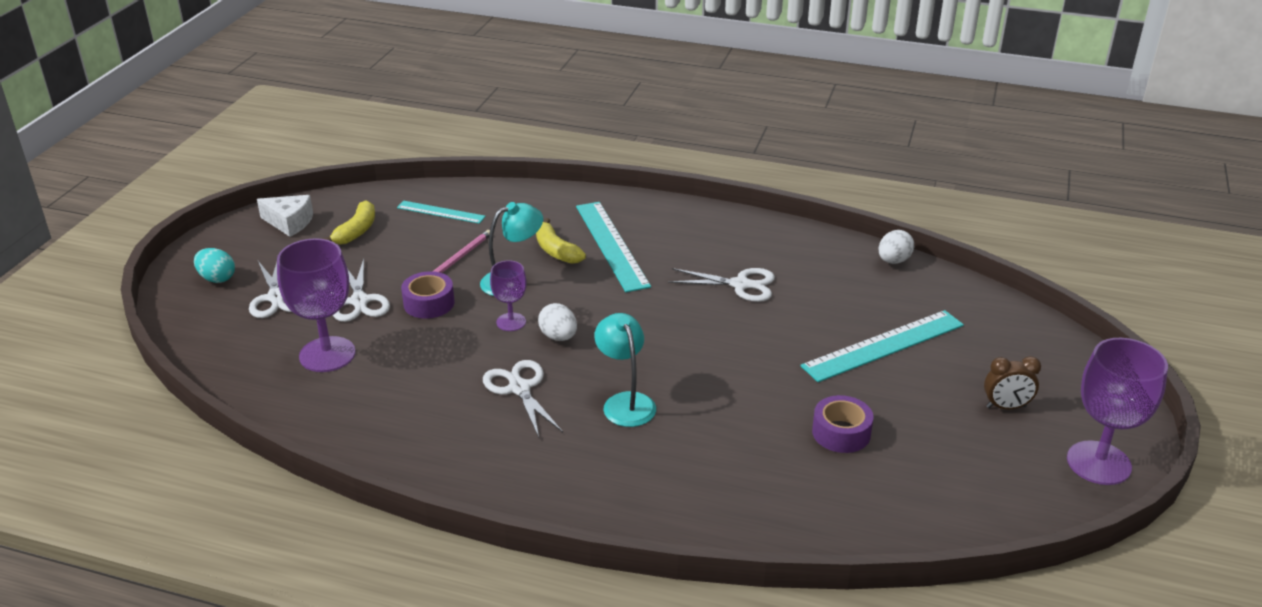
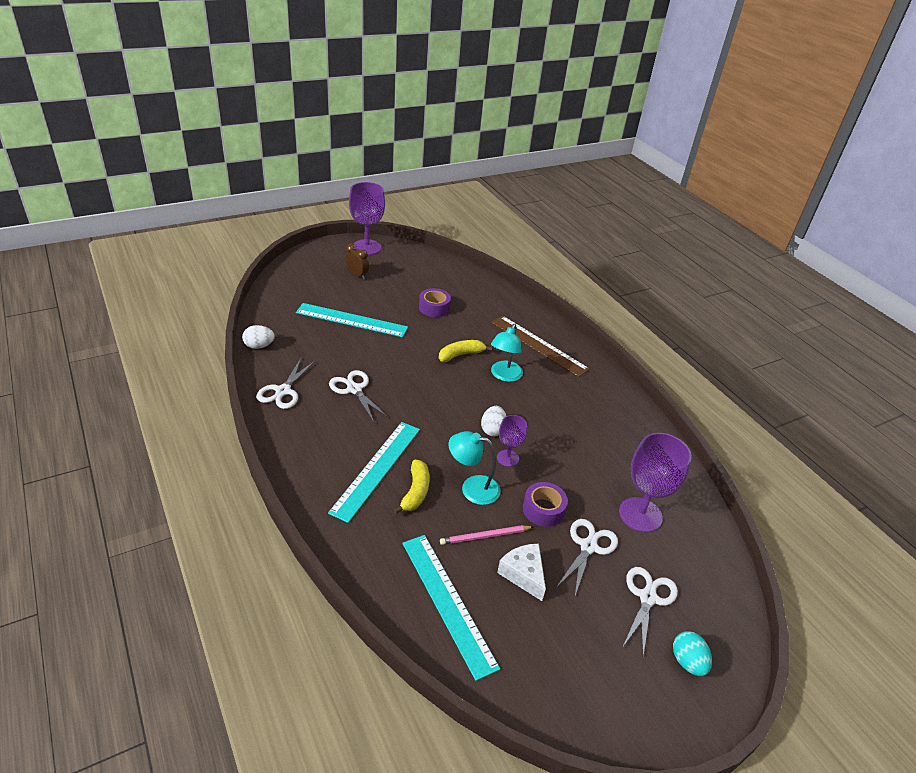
camera: 140 degrees left, 5 degrees up
white cheese [257,195,313,237] -> white cheese moved to [497,544,546,601]
yellow banana [323,200,375,244] -> yellow banana moved to [439,340,492,362]
turquoise ruler [397,201,486,224] -> turquoise ruler [402,535,500,681], size x1.73
white scissors [483,360,563,437] -> white scissors moved to [256,358,315,409]
none -> brown ruler [491,316,590,377]

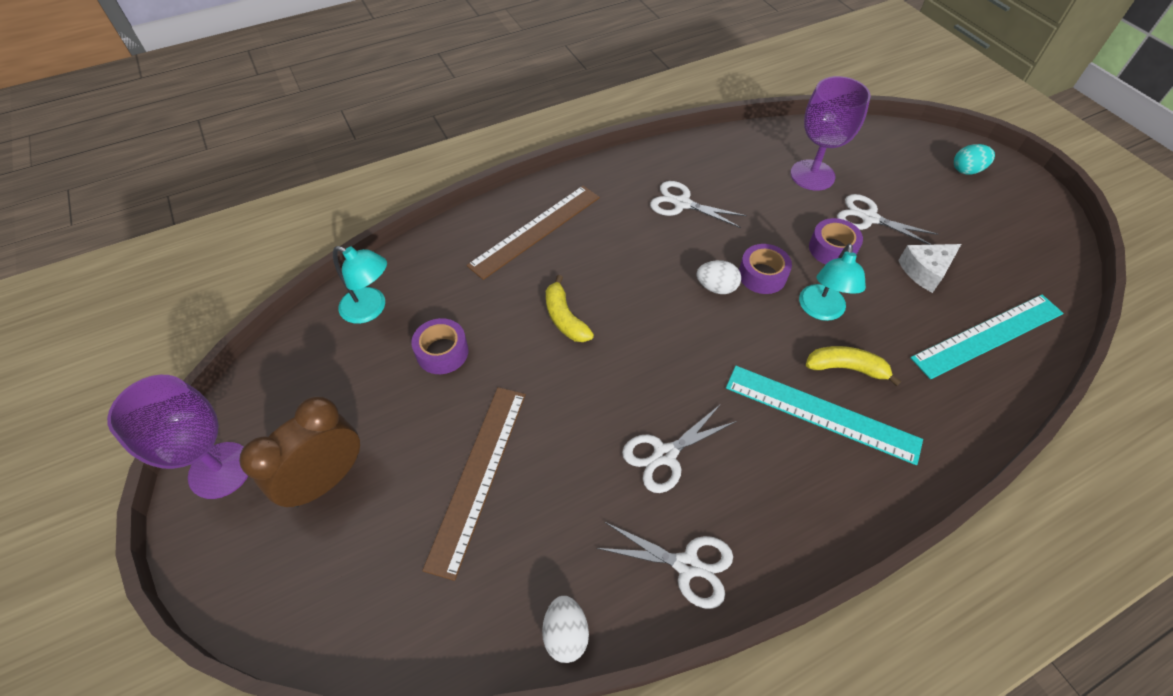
camera: 85 degrees left, 15 degrees up
turquoise ruler [296,303,408,337] -> brown ruler [422,387,526,581]
brown clock [345,243,369,279] -> brown clock [239,396,360,507], size x1.79
pink pencil [440,525,534,545] -> none
turquoise lamp [491,324,523,382] -> turquoise lamp moved to [333,246,387,324]
purple goblet [497,415,527,467] -> purple tape [739,244,792,294]
white scissors [622,567,678,657] -> white scissors moved to [650,181,747,228]

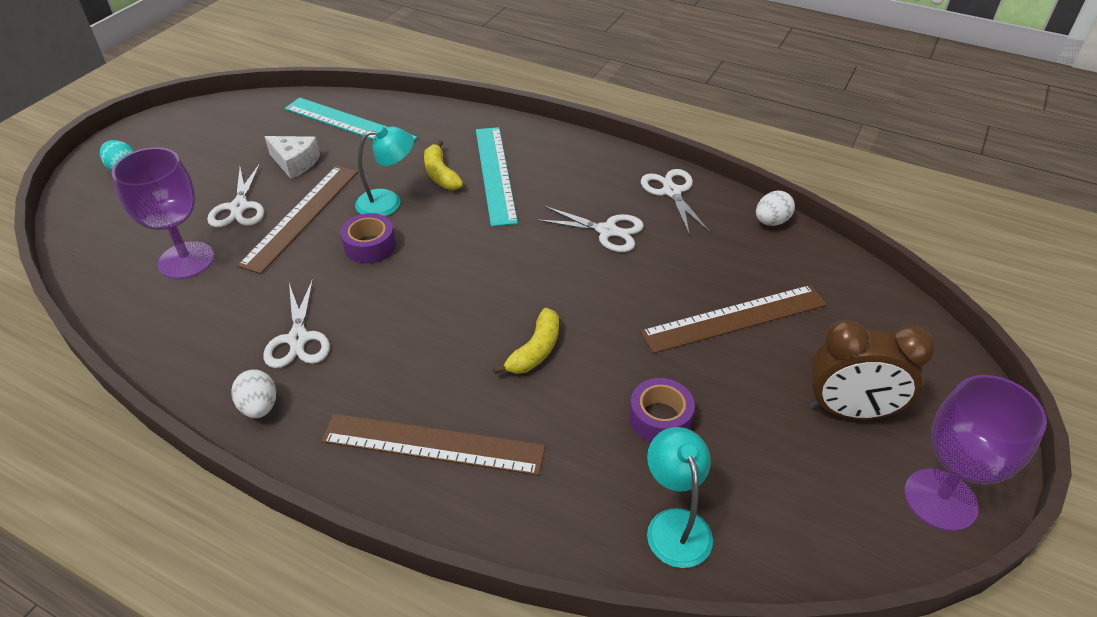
camera: 125 degrees left, 10 degrees down
white egg [696,260,741,294] -> white egg moved to [231,369,276,418]
purple tape [809,218,863,265] -> brown ruler [237,166,358,274]

